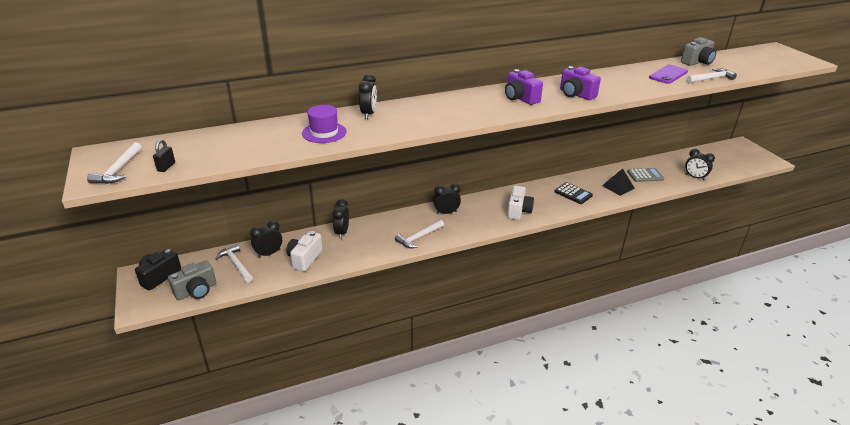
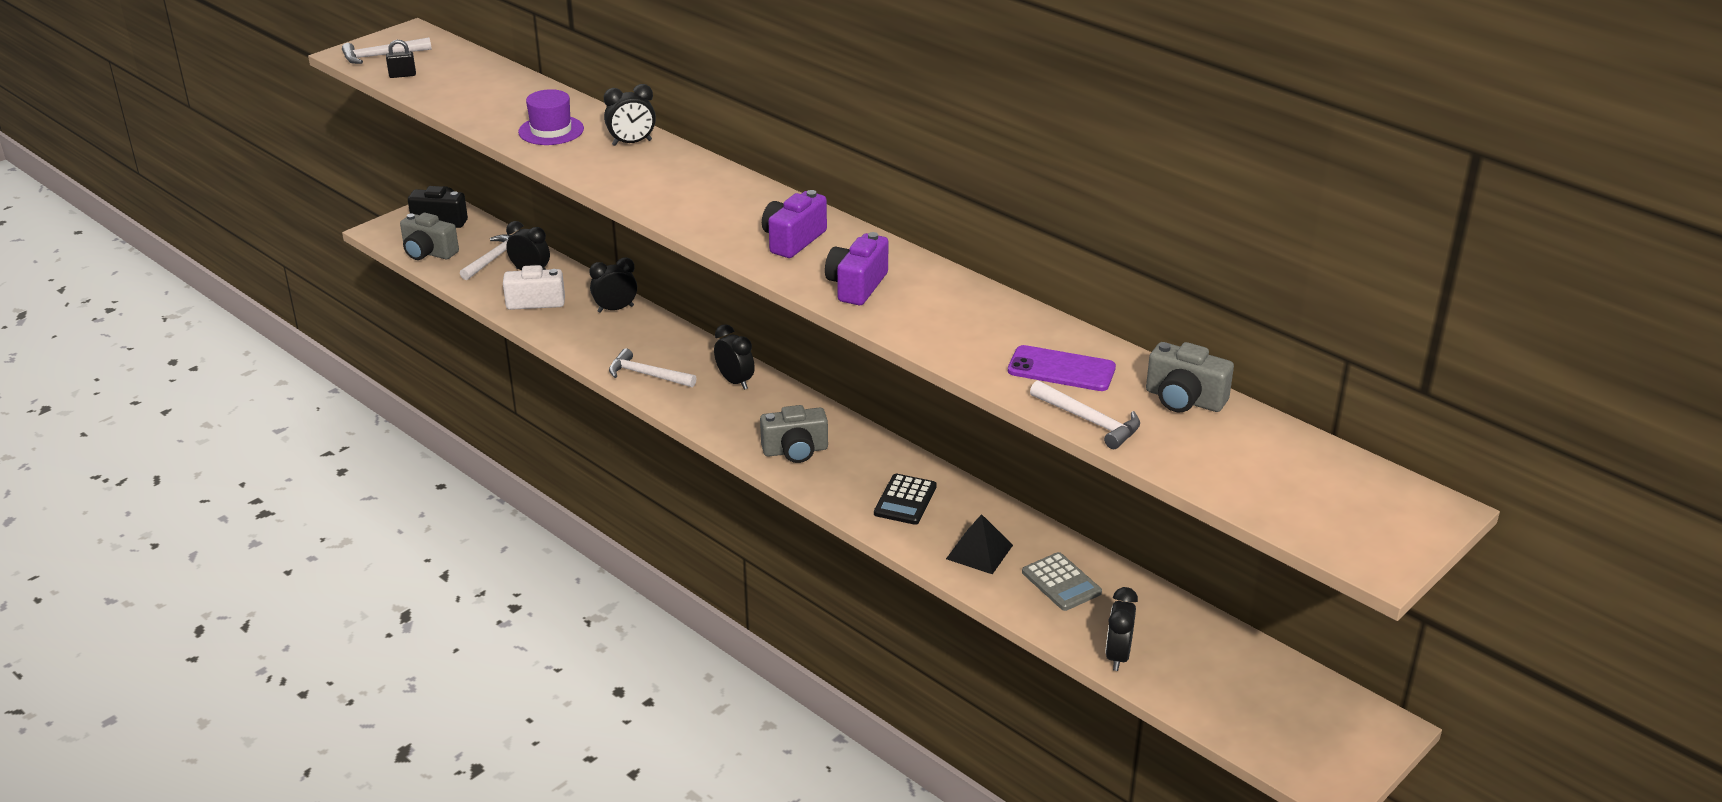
camera: 65 degrees right, 0 degrees up
white camera [507,186,534,220] -> grey camera [760,405,828,463]

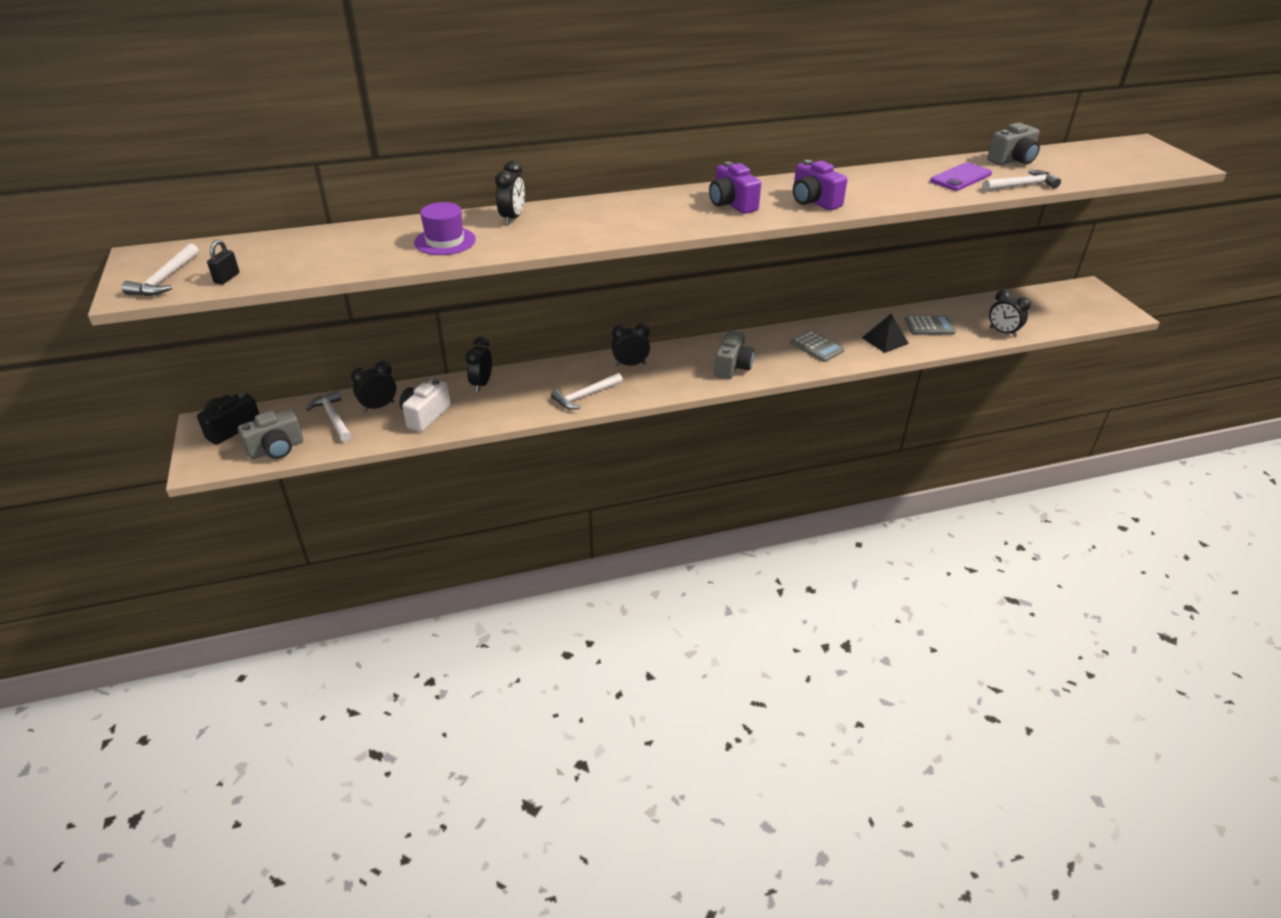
camera: 60 degrees left, 5 degrees up
black calculator [874,474,937,525] -> grey calculator [791,330,844,362]

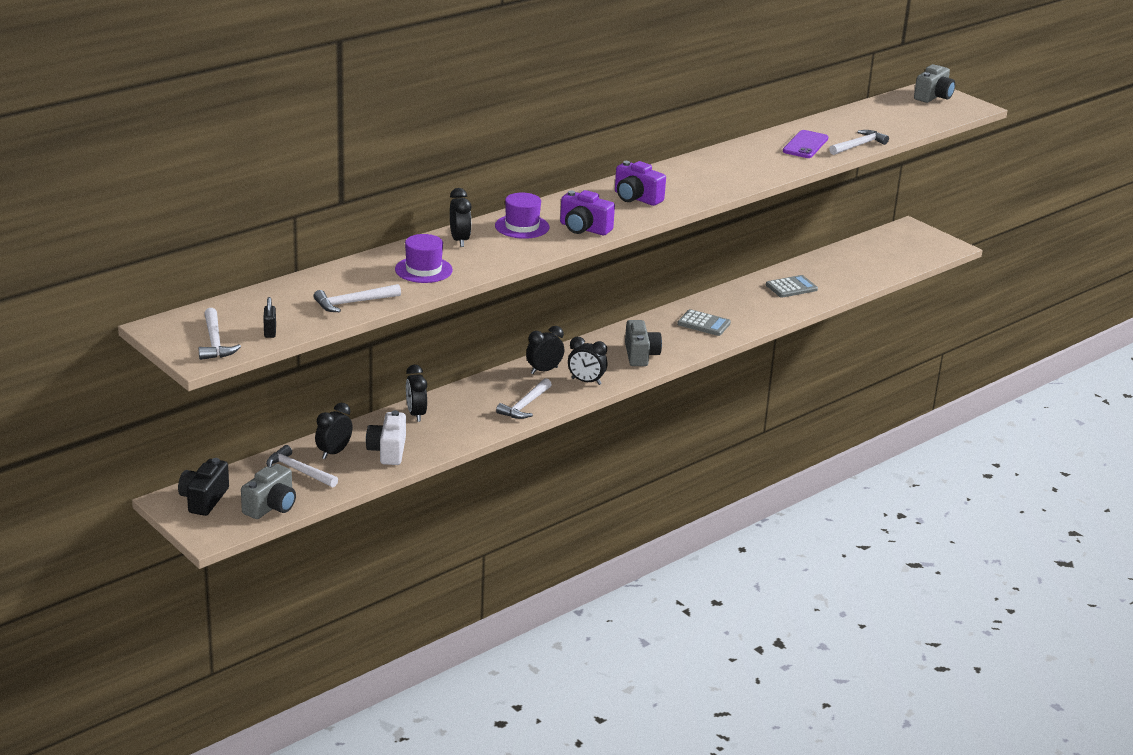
camera: 25 degrees left, 10 degrees down
purple camera [793,160,847,210] -> purple camera moved to [560,190,615,235]
black pyramid [862,314,909,353] -> none
grey camera [987,122,1040,165] -> grey camera moved to [914,64,955,103]
black clock [989,290,1031,337] -> black clock moved to [568,337,608,385]
none -> white hammer [314,284,401,312]
none -> purple hat [495,193,549,239]

